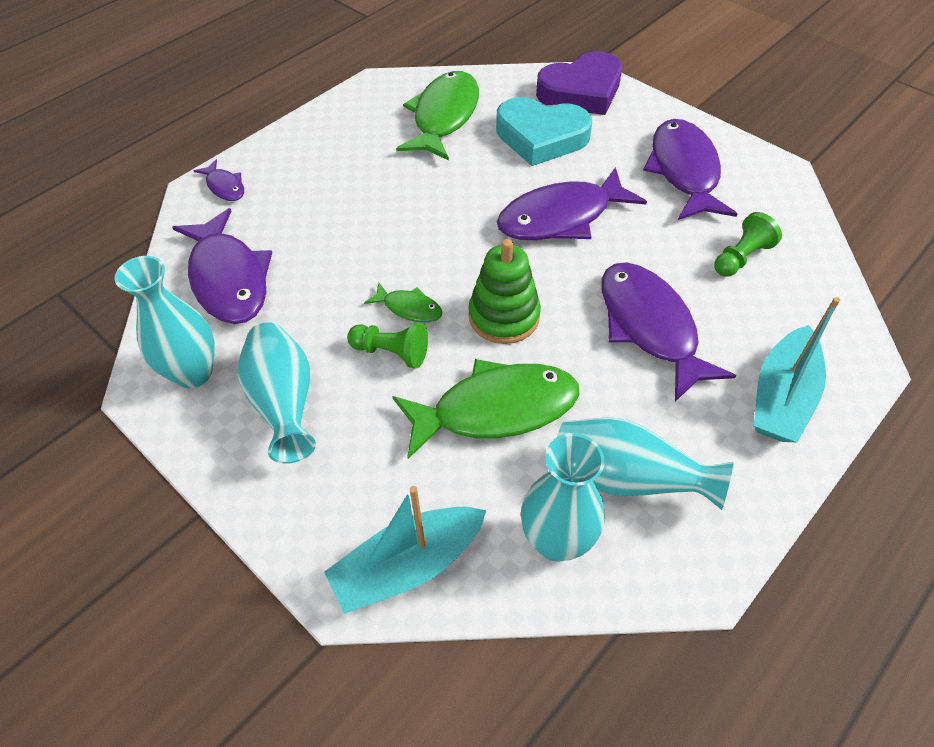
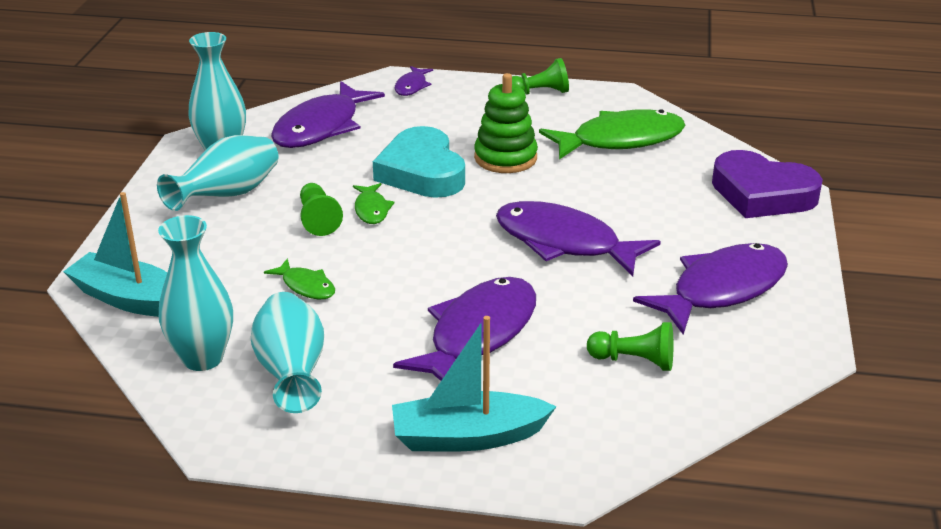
camera: 55 degrees right, 20 degrees down
green fish [392,359,580,459] -> green fish [264,258,335,300], size x0.47
green stacking toy [468,239,541,344] -> green stacking toy moved to [474,73,538,173]
turquoise heart [496,97,592,166] -> turquoise heart moved to [373,126,465,198]
none -> green pawn [512,58,569,95]

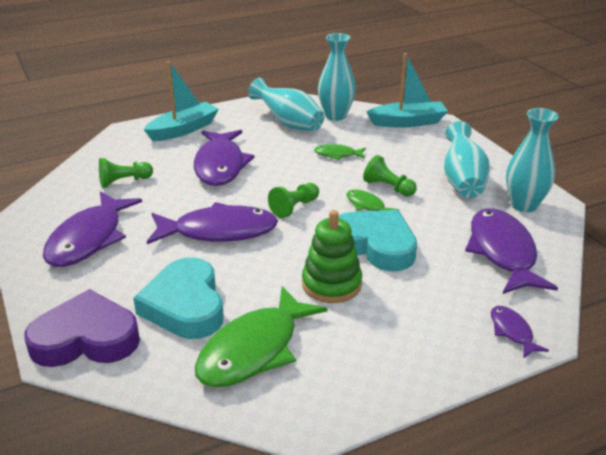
camera: 145 degrees right, 0 degrees up
green pawn [512,58,569,95] -> green pawn moved to [268,183,319,218]
none -> turquoise heart [133,257,224,339]

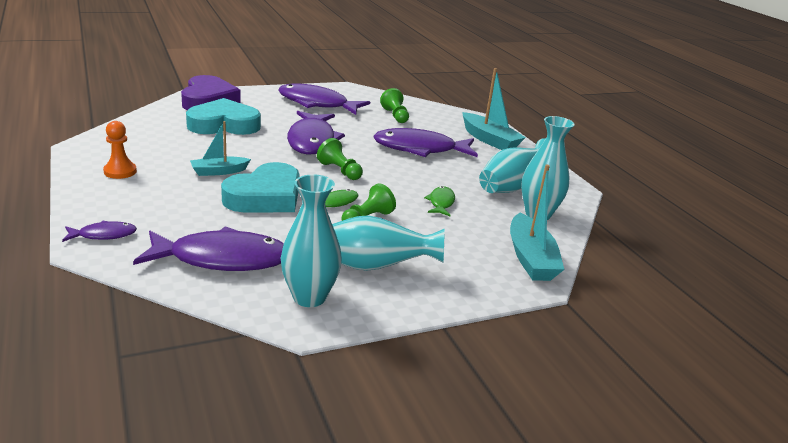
camera: 90 degrees right, 5 degrees down
green fish [195,286,327,387] -> none
green stacking toy [302,210,362,303] -> turquoise boat [190,121,251,176]
none -> orange pawn [103,121,137,179]

